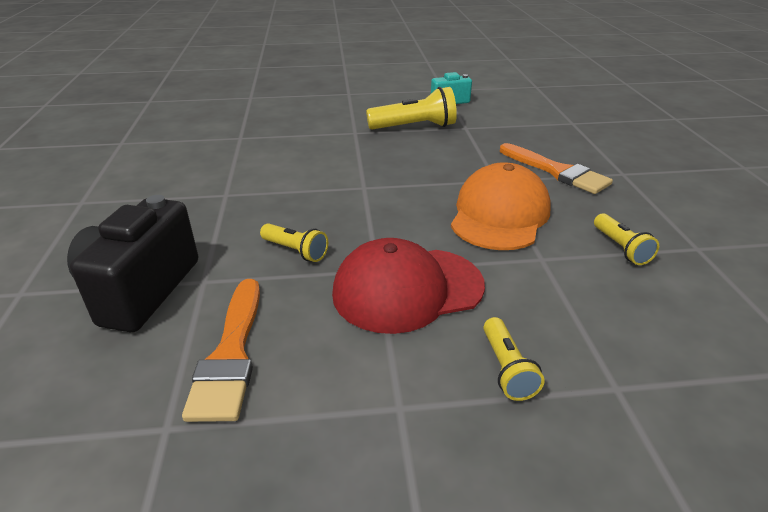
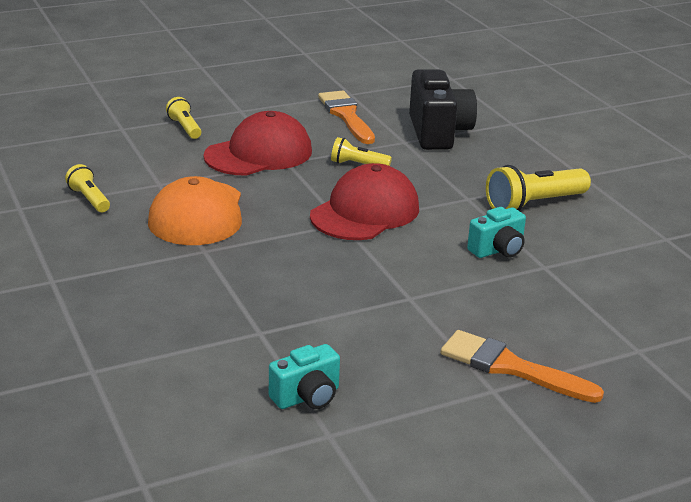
camera: 160 degrees right, 5 degrees down
yellow flashlight [366,87,457,129] -> yellow flashlight moved to [486,165,591,211]
orange brush [500,143,613,194] -> orange brush moved to [441,330,604,403]
none -> red cap [310,163,419,240]
none -> turquoise camera [467,207,526,258]

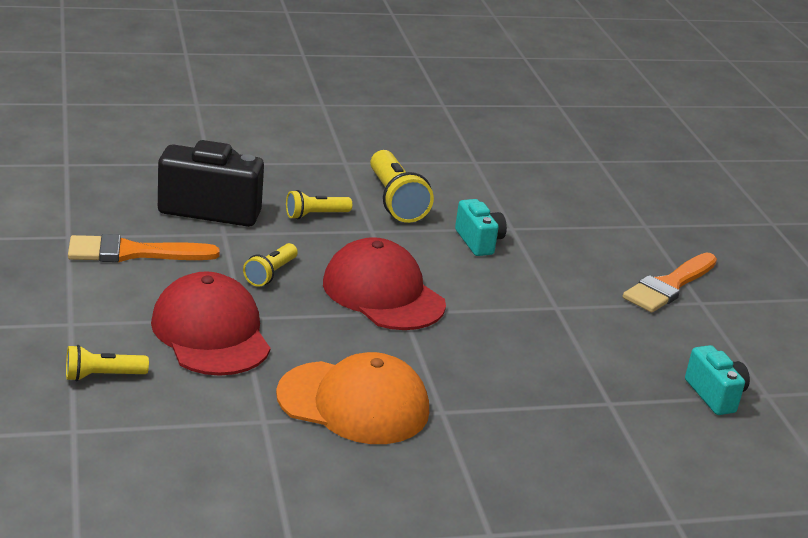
camera: 80 degrees left, 0 degrees up
yellow flashlight [65,164,110,212] -> yellow flashlight moved to [286,190,352,219]

